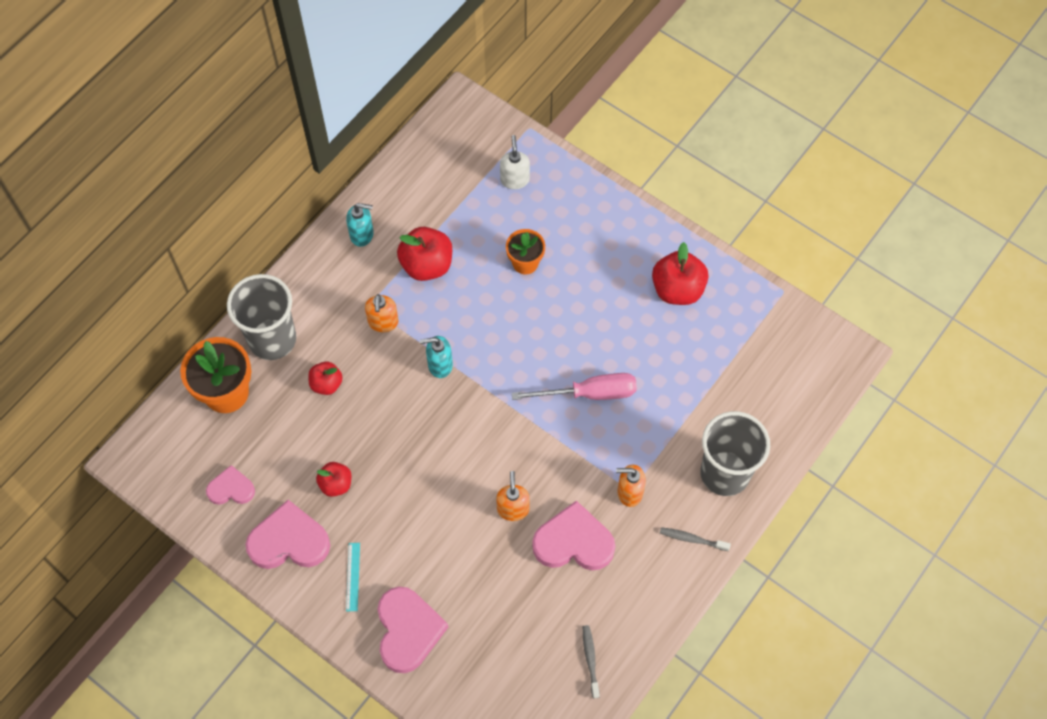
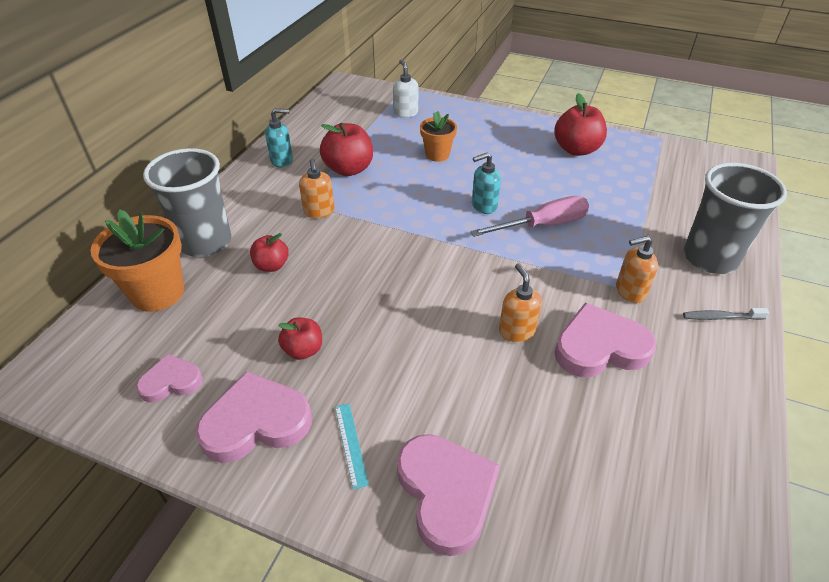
camera: 15 degrees left, 20 degrees down
turquoise soap dispenser [420,336,453,378] -> turquoise soap dispenser moved to [472,152,501,214]
grey toothbrush [583,625,600,699] -> none

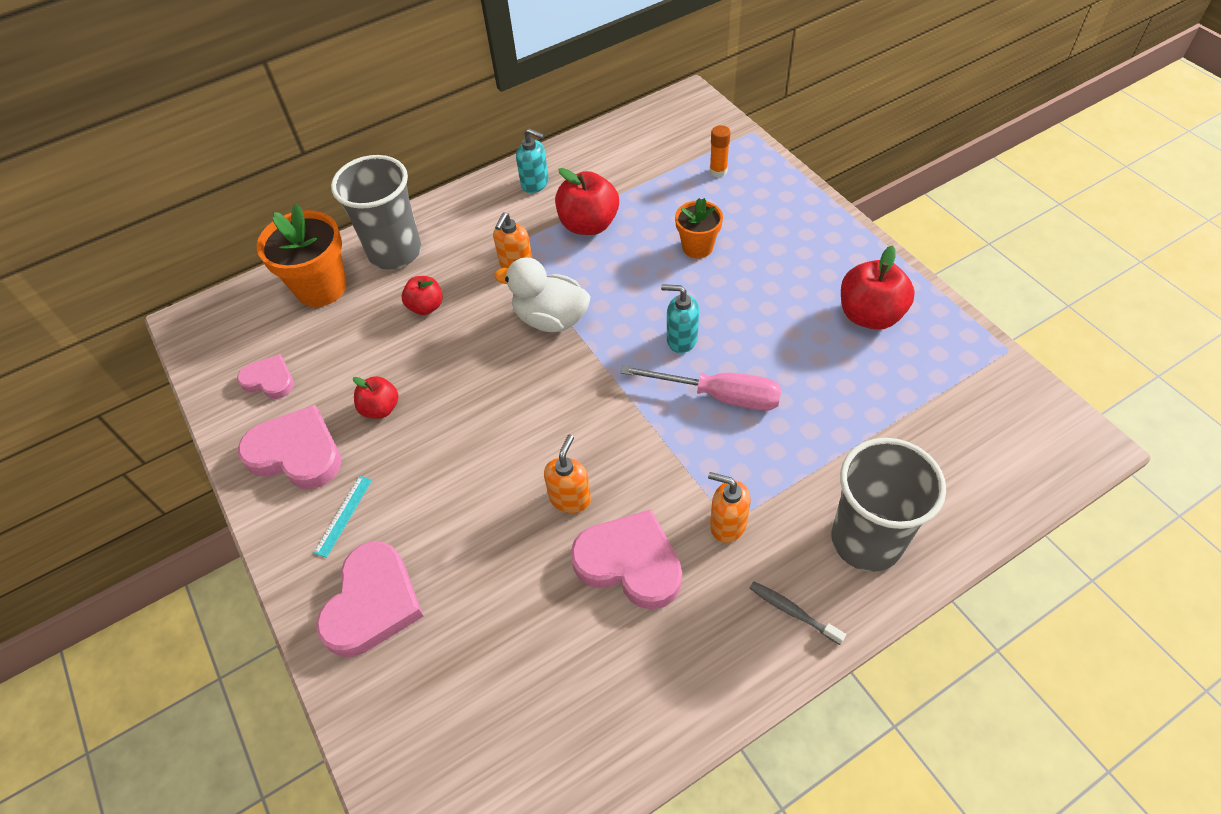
camera: 40 degrees right, 10 degrees up
white soap dispenser [393,60,418,118] -> orange glue stick [710,125,731,178]
none -> white duck [494,258,590,332]

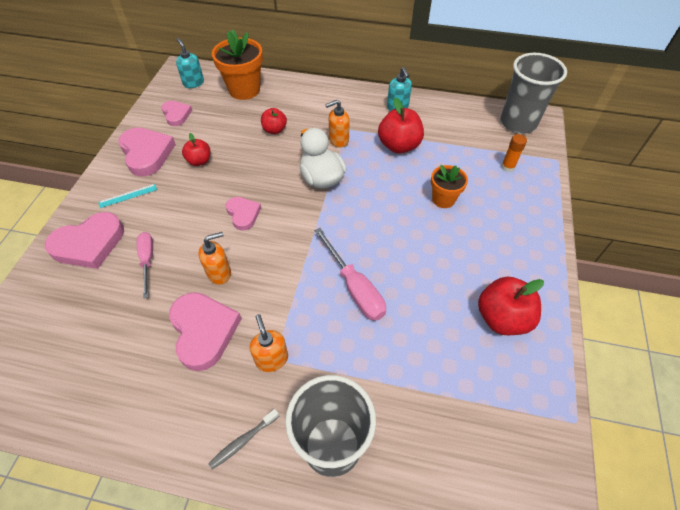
camera: 40 degrees right, 0 degrees up
grey cup [331,155,421,270] -> grey cup moved to [500,53,567,134]
turquoise soap dispenser [661,284,699,353] -> turquoise soap dispenser moved to [176,38,204,88]
grey toothbrush [749,581,846,645] -> grey toothbrush turned 120 degrees counterclockwise [208,409,279,470]
none -> pink screwdriver [137,232,153,298]
none -> pink heart [226,197,261,231]

